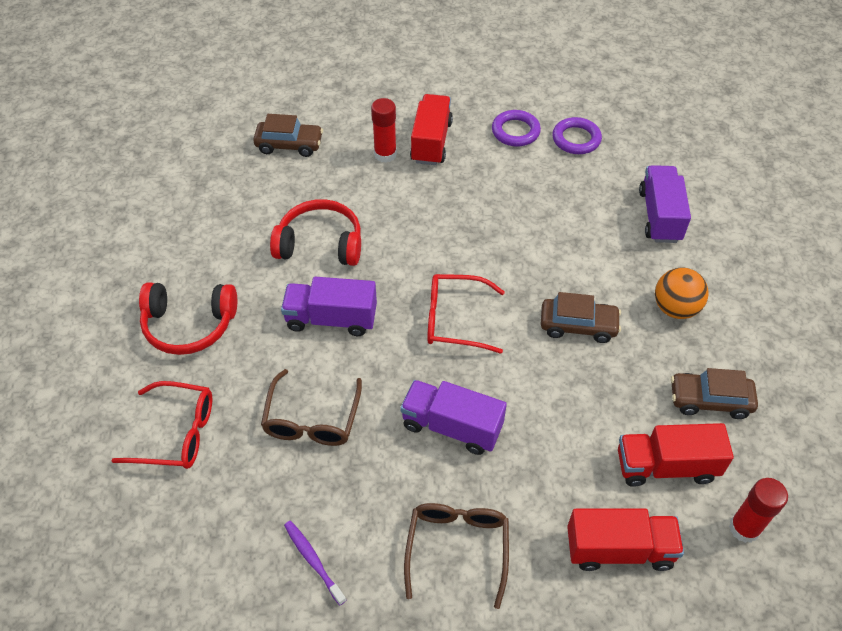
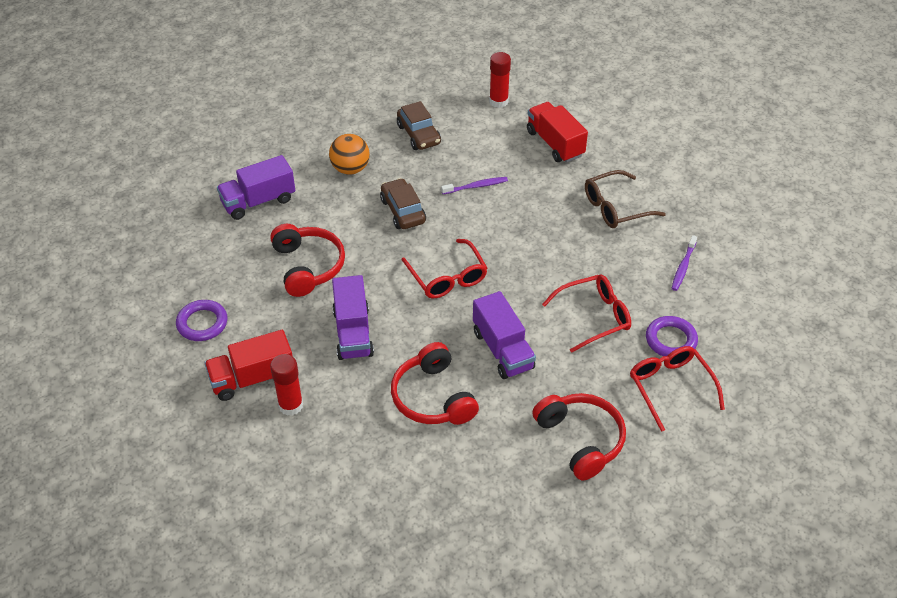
camera: 120 degrees left, 5 degrees down
brown car [253,114,323,157] -> none
brown glasses [261,369,362,446] -> red glasses [542,275,631,353]
purple truck [400,380,507,455] -> purple truck moved to [332,275,374,360]
purple ring [552,117,602,154] -> purple ring moved to [646,316,698,356]
red truck [618,423,734,487] -> none
none -> red headphones [270,224,345,297]
none -> purple toothbrush [441,177,508,194]

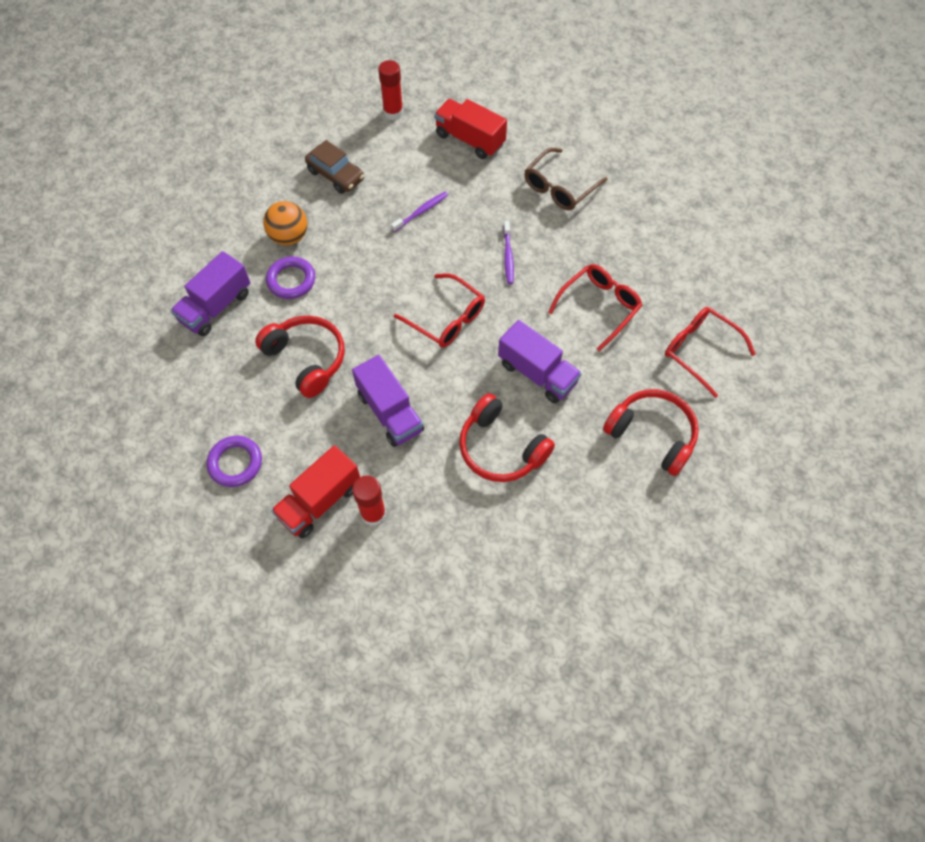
camera: 25 degrees left, 15 degrees up
brown car [380,178,426,229] -> none
purple ring [646,316,698,356] -> purple ring moved to [266,256,315,299]
purple toothbrush [671,235,697,291] -> purple toothbrush moved to [503,221,514,284]

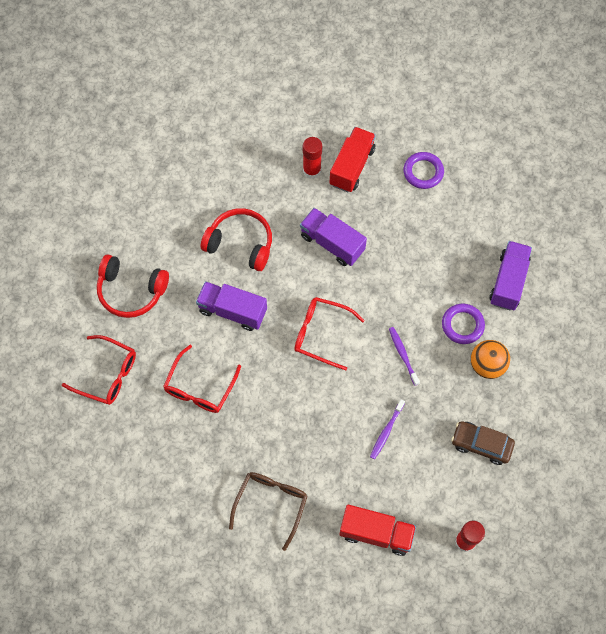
camera: 160 degrees right, 5 degrees up
red headphones [255,316,345,398] -> none
purple toothbrush [503,221,514,284] -> purple toothbrush moved to [389,327,420,385]

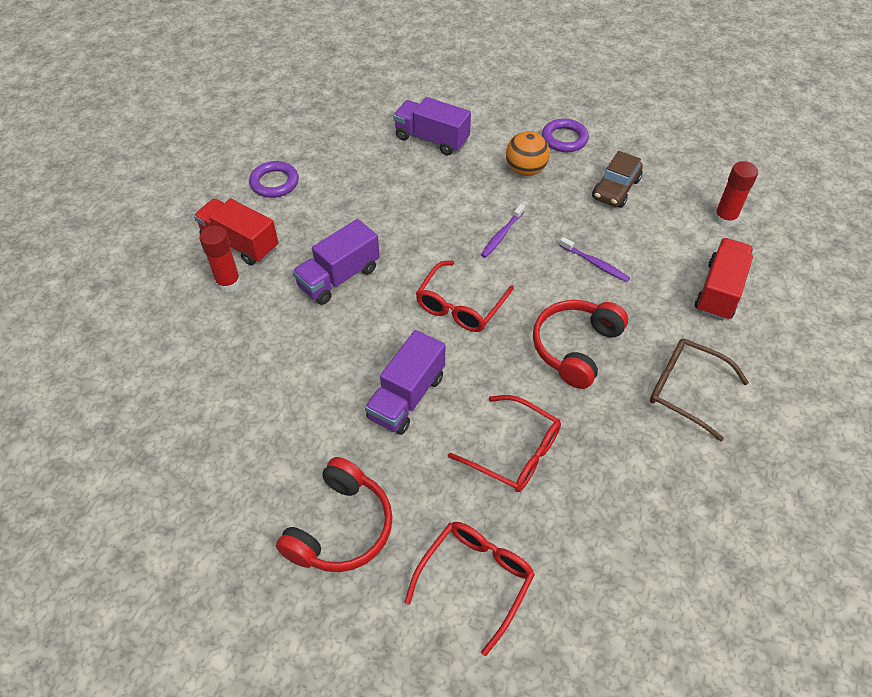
camera: 80 degrees left, 15 degrees down
red headphones [201,208,272,271] -> red headphones moved to [533,300,628,389]
purple toothbrush [389,327,420,385] -> purple toothbrush turned 45 degrees counterclockwise [481,204,525,258]
purple ring [442,303,485,344] -> purple ring moved to [542,118,589,152]

